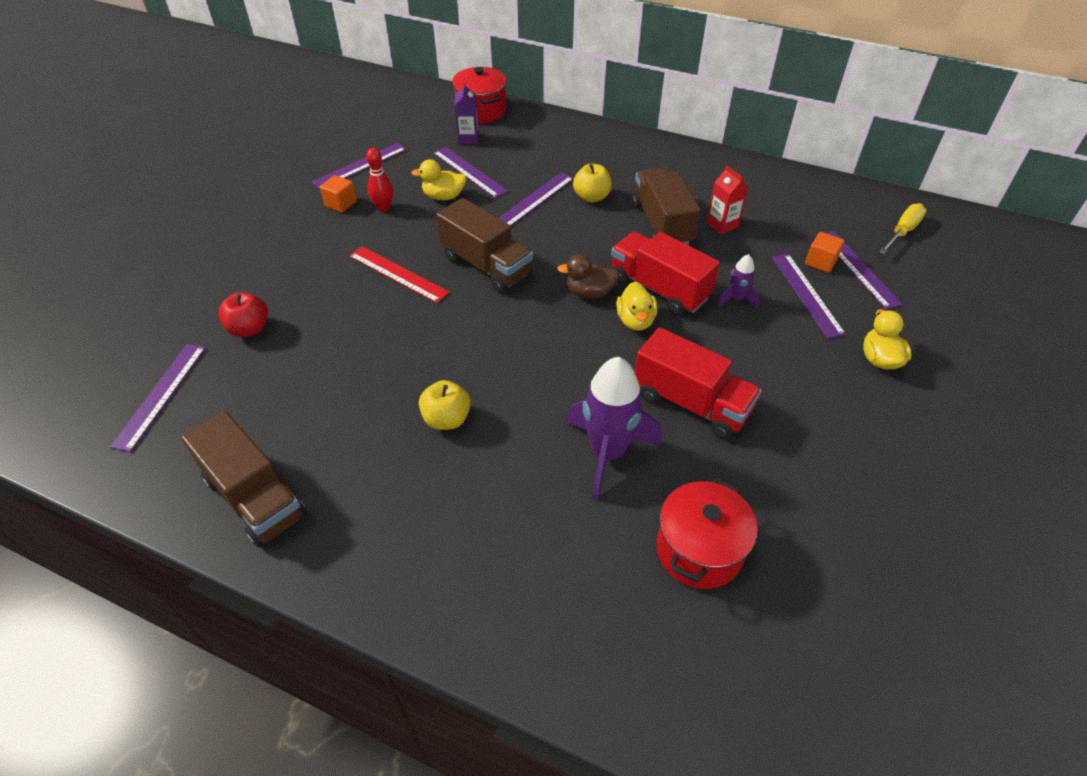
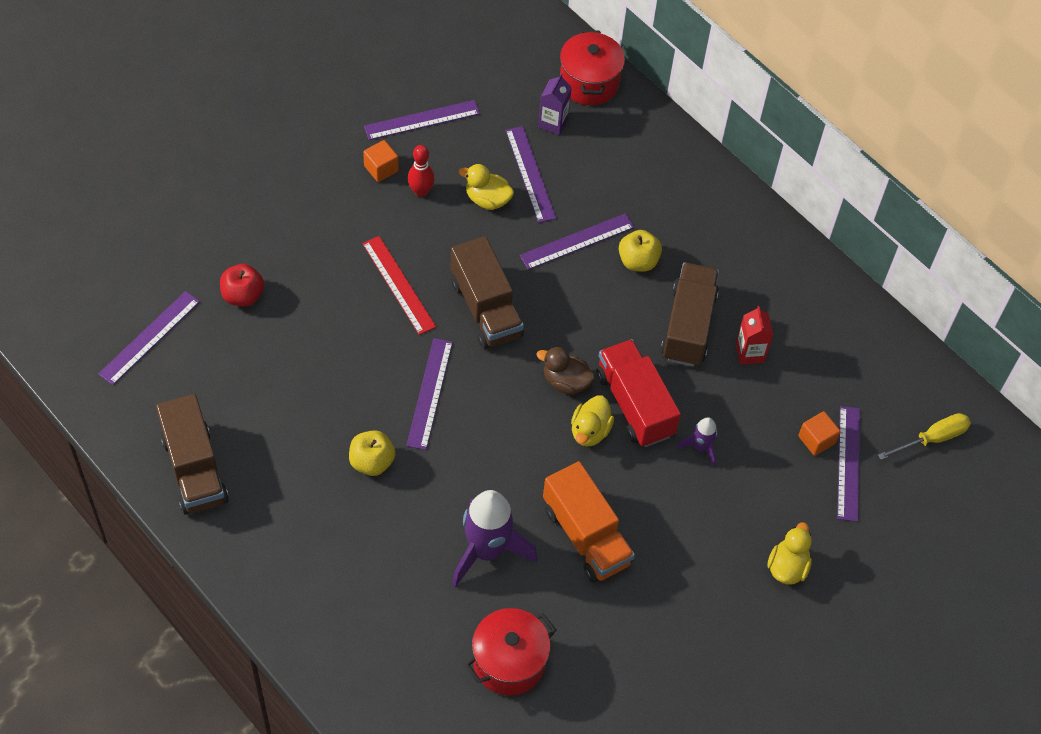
camera: 20 degrees right, 10 degrees up
red truck [635,327,762,439] -> orange truck [543,461,635,583]
purple ruler [772,254,846,339] -> purple ruler moved to [406,338,453,450]

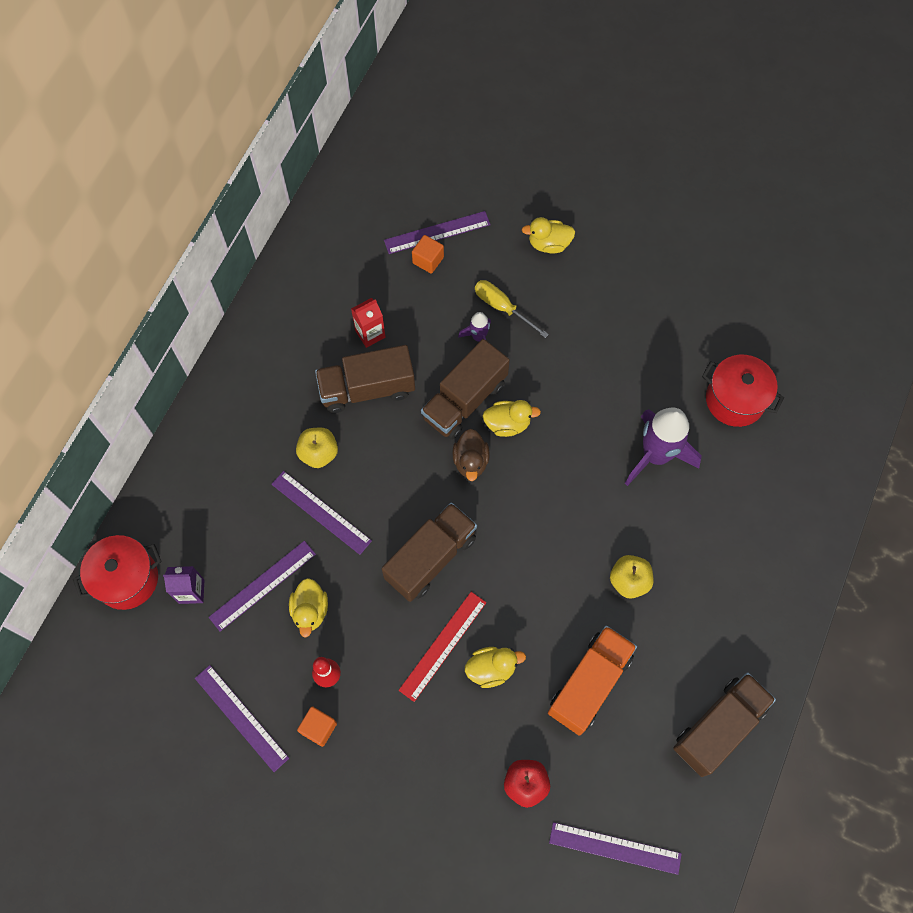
camera: 110 degrees left, 10 degrees up
purple ruler [406,338,453,450] -> none
orange truck [543,461,635,583] -> orange truck moved to [548,625,637,736]
red truck [596,339,681,447] -> brown truck [421,339,510,440]
yellow screwdriver [878,413,971,460] -> yellow screwdriver moved to [475,280,549,338]
none -> yellow duck [465,647,526,688]

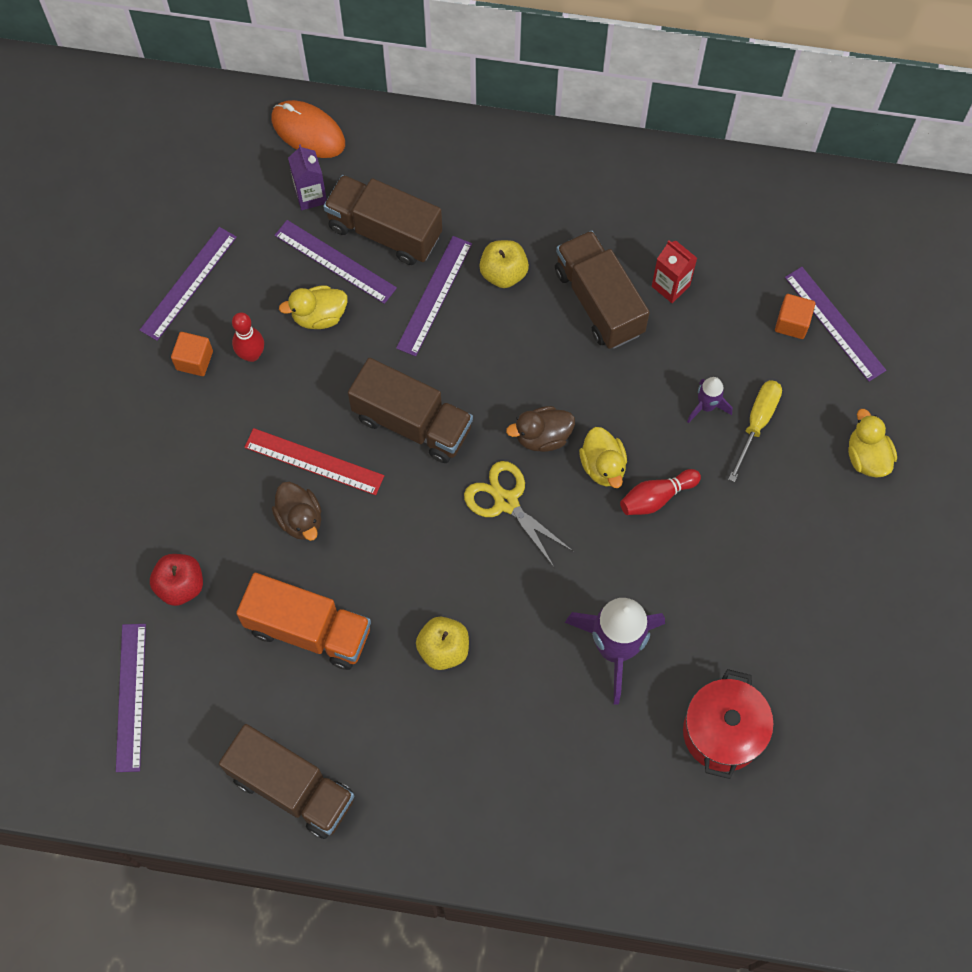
camera: 75 degrees right, 0 degrees up
red pot [73,535,162,610] -> orange mouse [271,100,345,158]
brown truck [421,339,510,440] -> brown truck moved to [323,175,442,265]
yellow duck [465,647,526,688] -> brown duck [272,482,321,541]
none -> yellow scissors [464,461,574,567]
none -> red bowling pin [620,469,701,515]

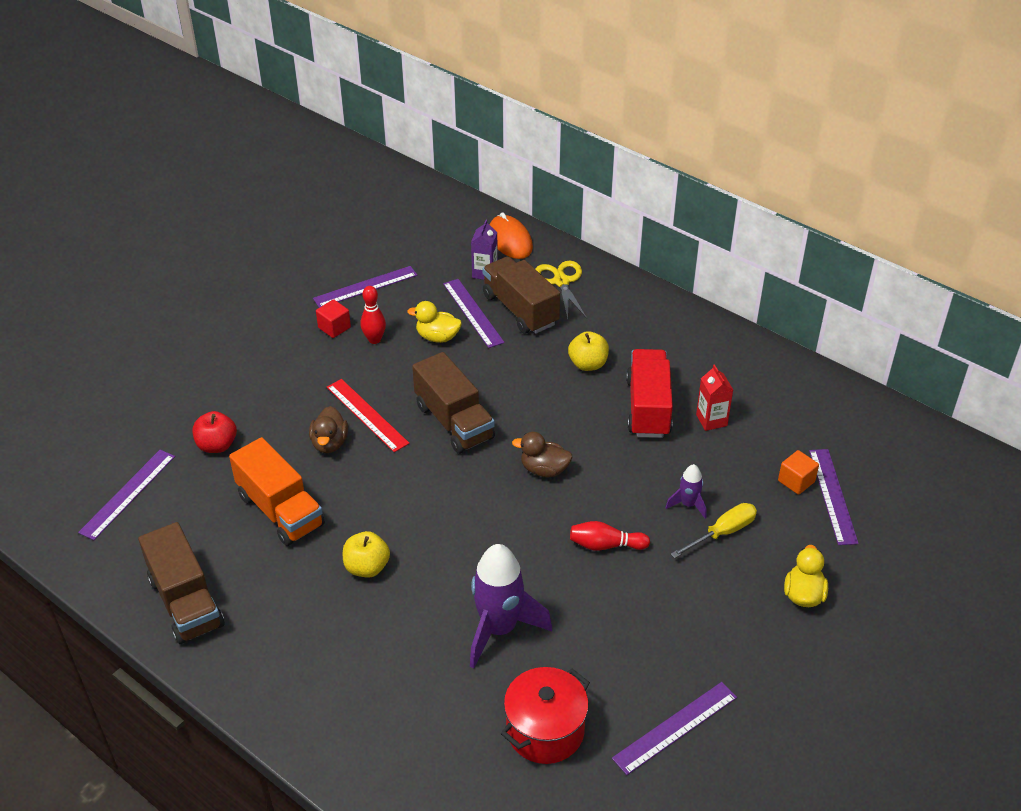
camera: 30 degrees right, 25 degrees down
orange cube [171,332,213,376] -> red cube [316,299,351,338]
purple ruler [396,236,472,356] -> purple ruler moved to [612,682,737,775]
yellow scissors [464,461,574,567] -> yellow scissors moved to [536,261,587,320]
brown truck [555,231,650,349] -> red truck [626,349,673,438]
yellow duck [579,427,627,488] -> none

